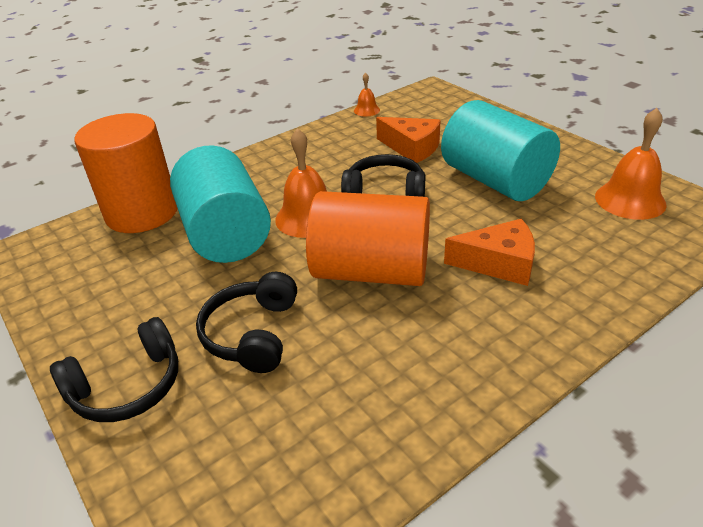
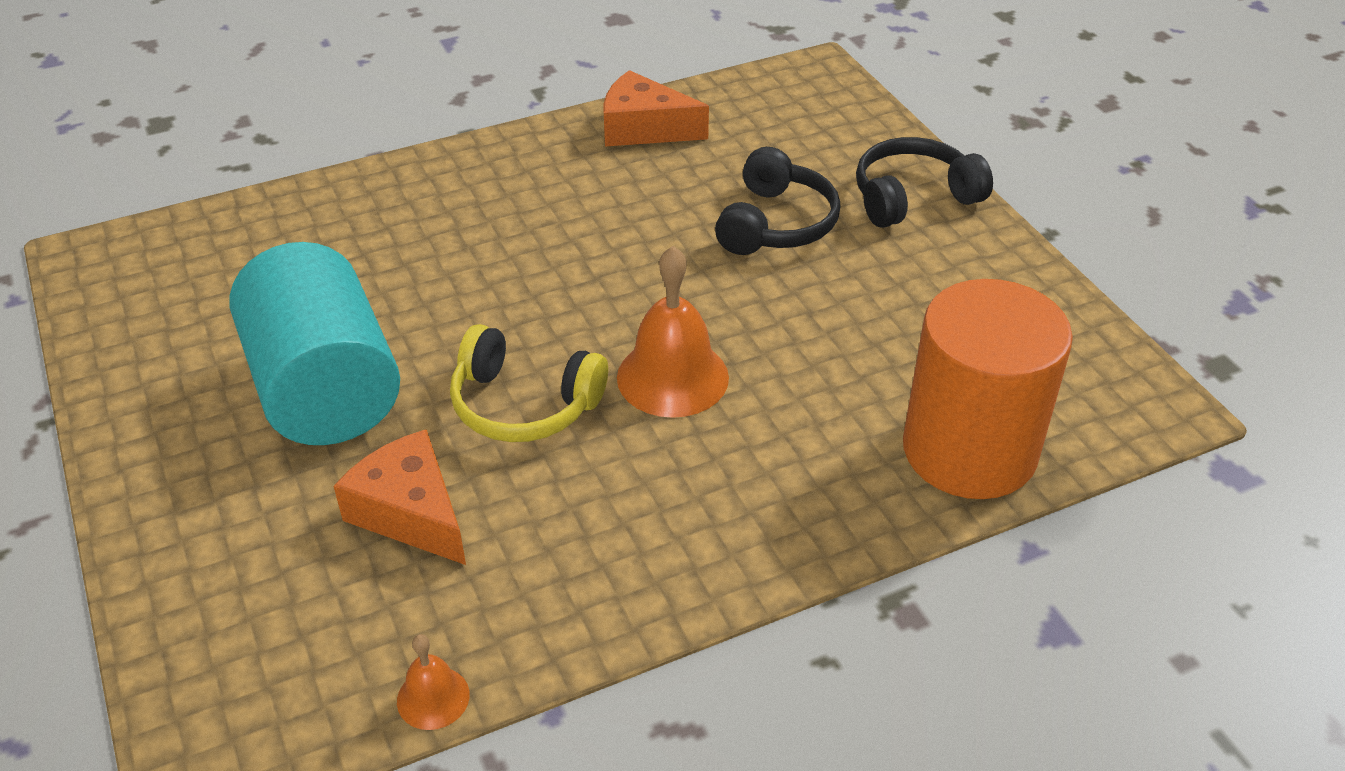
camera: 170 degrees left, 5 degrees up
turquoise cylinder [170,146,271,263] -> none
orange cylinder [306,191,430,286] -> none
black headphones [341,154,425,197] -> yellow headphones [450,324,608,442]
orange cheese [444,219,535,286] -> orange cheese moved to [604,70,709,146]
orange bell [595,108,667,220] -> none

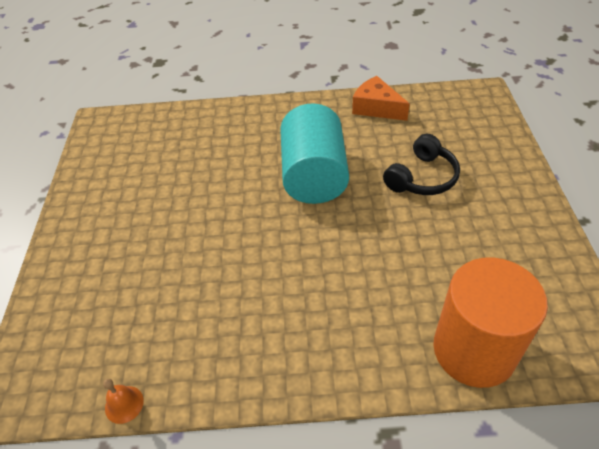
camera: 25 degrees right, 5 degrees up
turquoise cylinder [229,242,400,445] -> turquoise cylinder moved to [280,103,349,204]
orange cheese [333,429,466,565] -> none
yellow headphones [450,324,608,442] -> none
orange bell [617,246,729,418] -> none
black headphones [856,137,993,228] -> none

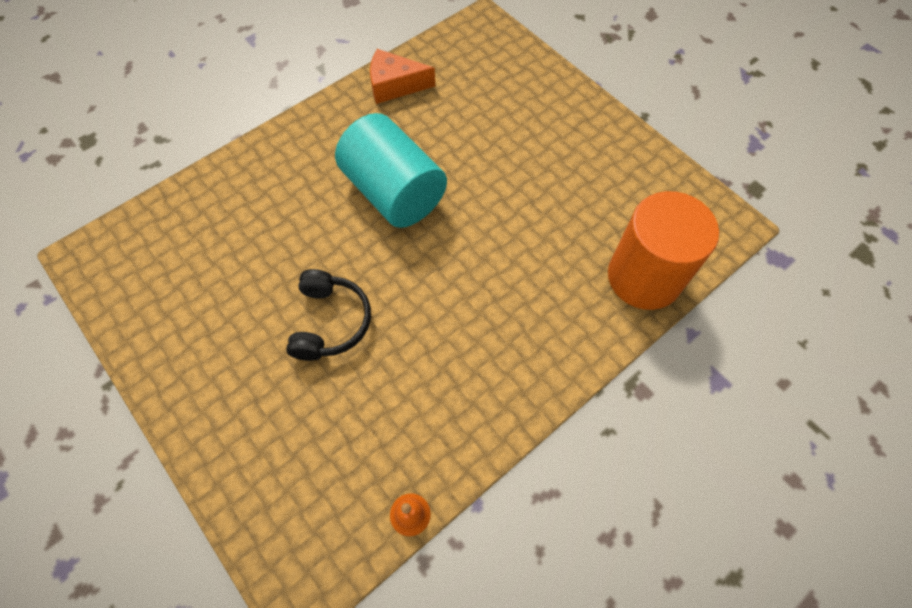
camera: 40 degrees left, 15 degrees up
black headphones [383,134,460,195] -> black headphones moved to [286,269,371,361]

